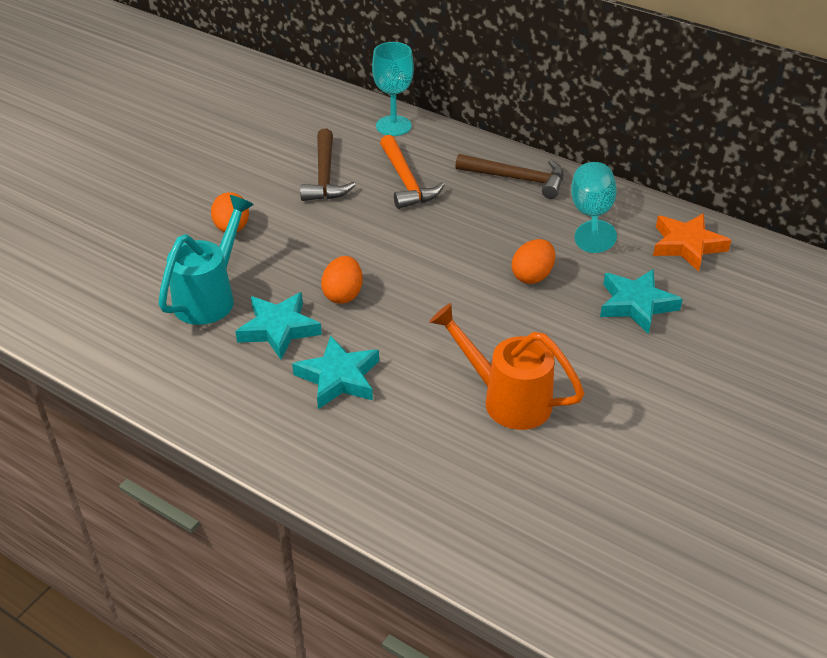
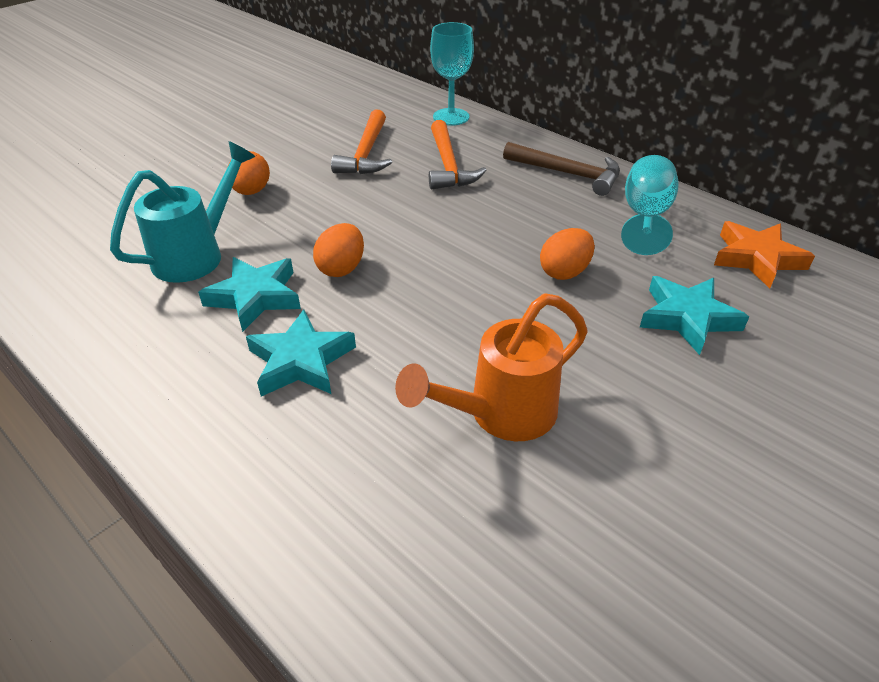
camera: 10 degrees right, 0 degrees up
brown hammer [300,129,355,201] -> orange hammer [331,110,392,174]
orange watering can [430,303,585,430] -> orange watering can turned 75 degrees counterclockwise [395,293,588,441]

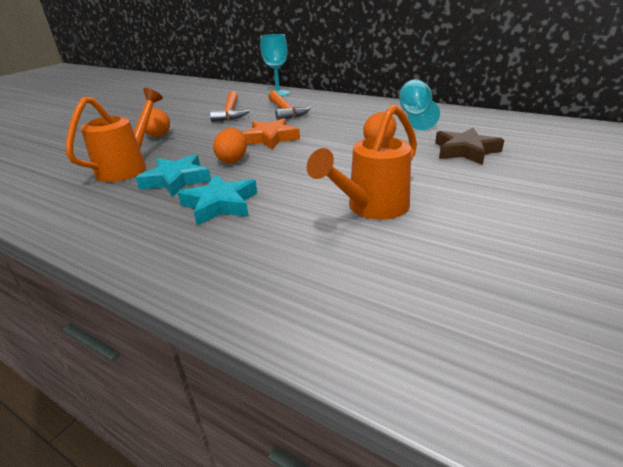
camera: 10 degrees left, 10 degrees down
turquoise watering can [110,141,255,283] -> orange watering can [66,88,163,182]
brown hammer [503,142,620,196] -> none
turquoise star [640,276,749,355] -> brown star [435,128,504,165]
orange star [714,221,815,288] -> orange star moved to [242,118,300,150]

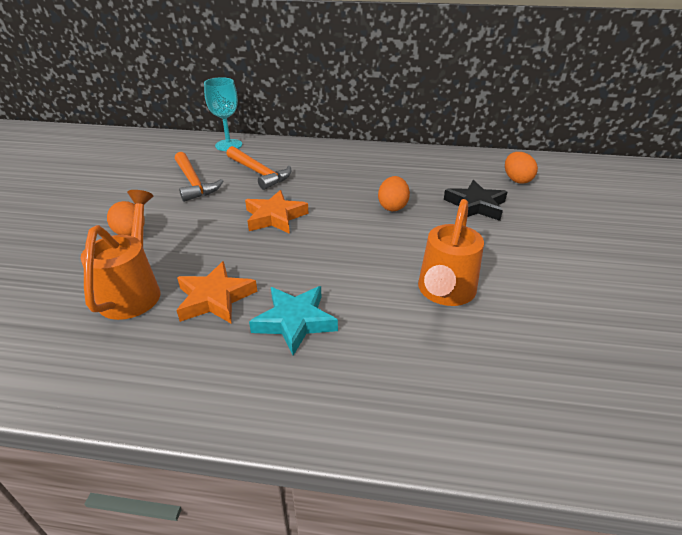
camera: 25 degrees left, 5 degrees up
turquoise star [135,154,211,197] -> orange star [176,261,258,324]
orange egg [213,128,247,163] -> orange egg moved to [505,152,538,184]
turquoise goblet [399,79,440,131] -> none
brown star [435,128,504,165] -> black star [444,180,507,221]

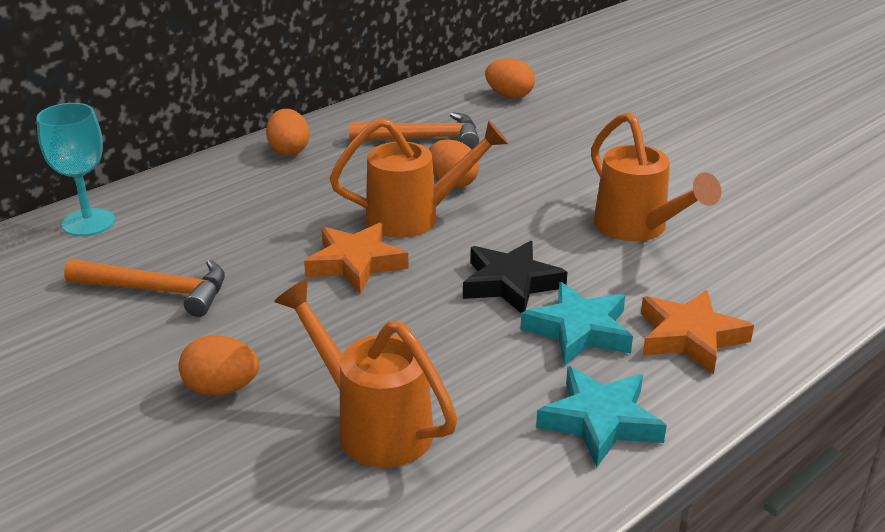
camera: 50 degrees left, 5 degrees down
orange star [176,261,258,324] -> orange star moved to [641,290,754,375]
orange hammer [226,146,291,190] -> orange hammer moved to [349,112,479,149]
black star [444,180,507,221] -> black star moved to [463,241,567,313]
none -> orange egg [266,109,309,156]
none -> orange watering can [329,118,509,238]
none -> turquoise star [536,366,667,467]

